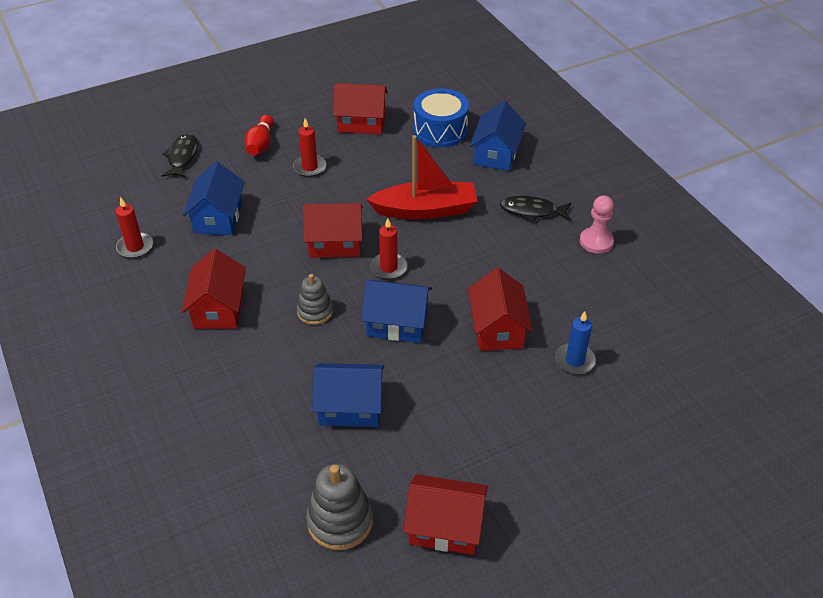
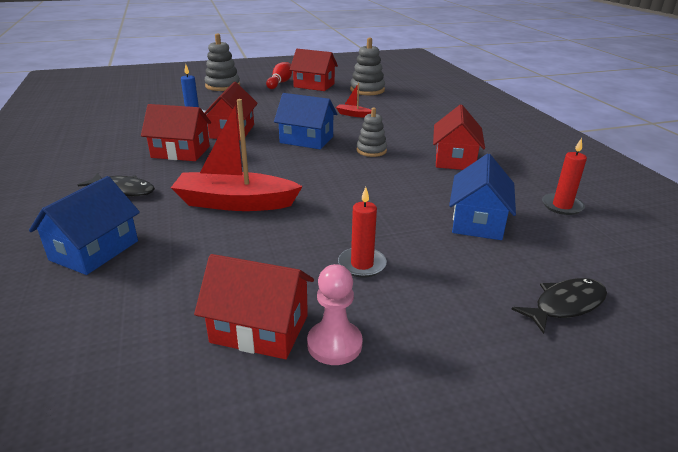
camera: 170 degrees left, 15 degrees down
black fish [161,134,198,178] -> black fish turned 135 degrees counterclockwise [512,278,607,334]
red bowling pin [244,115,274,156] -> red bowling pin moved to [266,62,292,89]
red house [303,203,362,258] -> red house moved to [141,104,211,161]
blue house [312,363,384,427] -> red boat [336,83,371,118]
red candle [370,218,408,279] -> none
blue drum [414,88,469,148] -> none
pink pawn [580,195,614,254] -> pink pawn moved to [307,264,363,365]
none -> grey stacking toy [205,34,240,91]

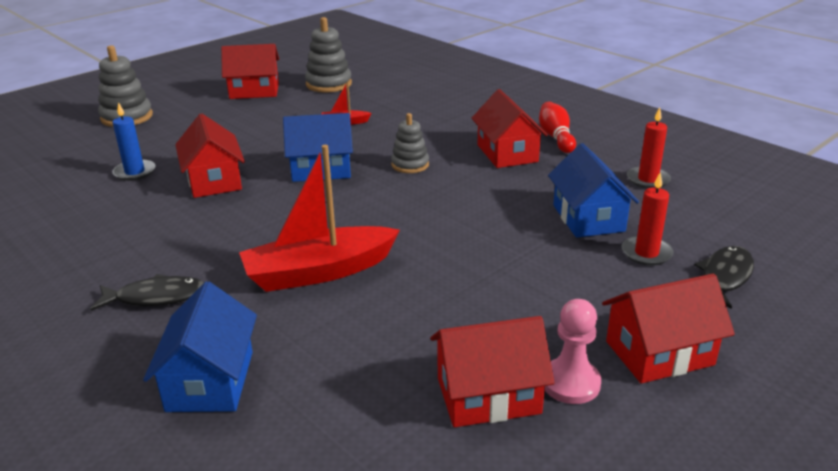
camera: 25 degrees left, 0 degrees up
red house [141,104,211,161] -> red house moved to [602,274,735,383]
red bowling pin [266,62,292,89] -> red bowling pin moved to [539,102,576,153]
red candle [338,187,387,278] -> red candle moved to [622,172,674,266]

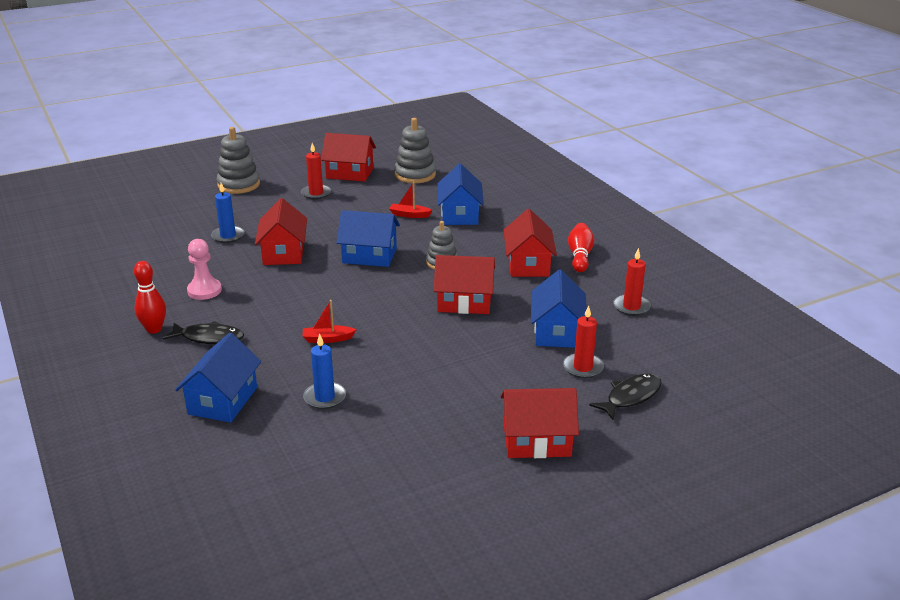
camera: 15 degrees right, 0 degrees up
red boat [239,145,400,292] -> red boat [302,300,357,343], size x0.44
red house [430,316,555,427] -> red house moved to [433,255,495,314]
pink pawn [545,299,601,404] -> pink pawn moved to [187,239,222,300]
none -> red bowling pin [134,261,166,334]
none -> red candle [301,143,331,200]
none -> blue candle [303,333,346,409]
none -> blue house [438,164,484,225]

